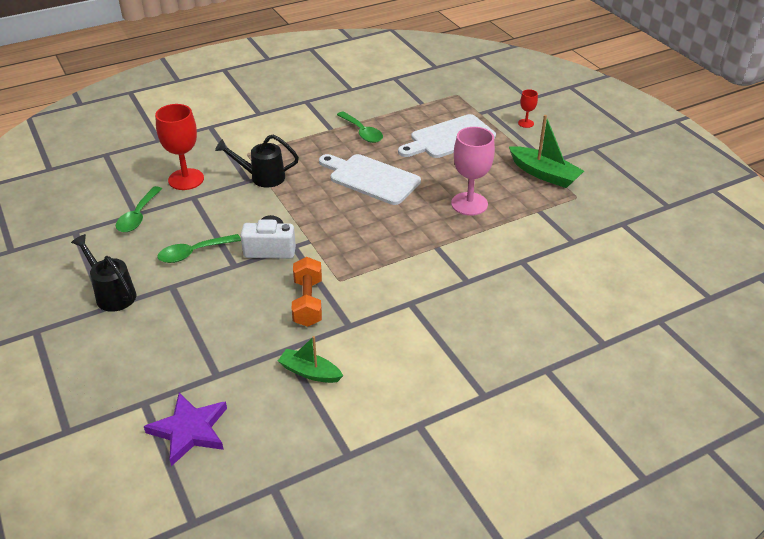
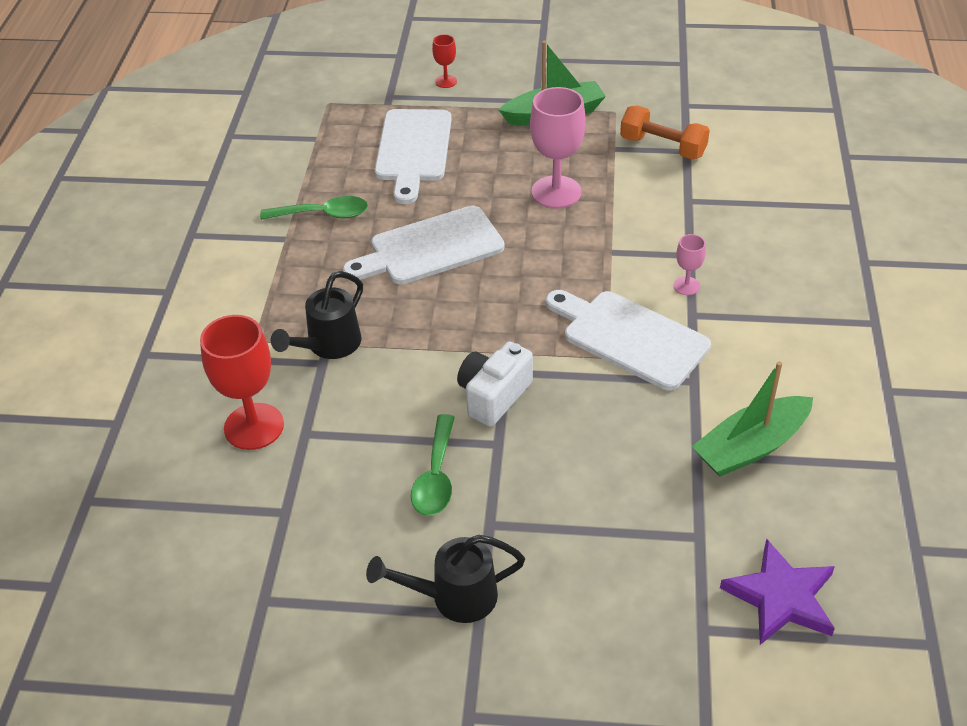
camera: 55 degrees left, 5 degrees up
green spoon [116,186,162,232] -> none
green boat [278,336,343,383] -> green boat [692,361,813,477], size x1.54
orange dumbbell [292,257,322,327] -> orange dumbbell moved to [620,106,710,159]
none -> white cutting board [546,290,711,390]
none -> pink goblet [673,234,706,295]

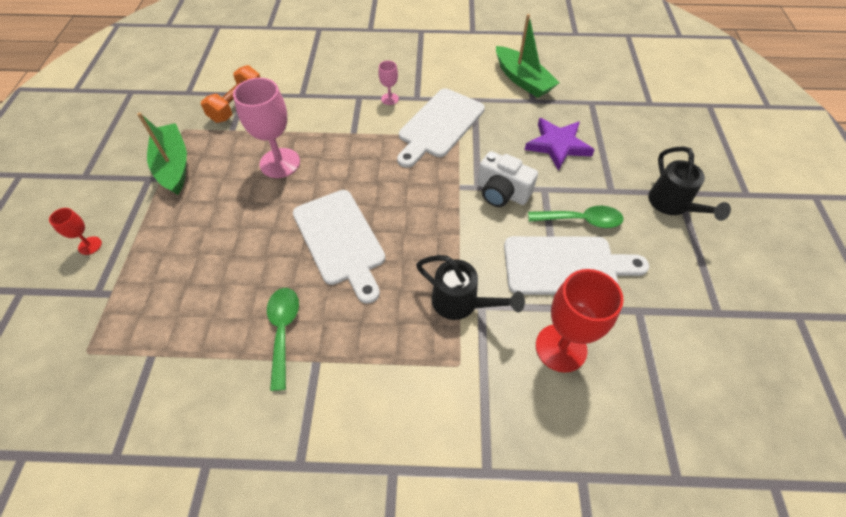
camera: 95 degrees left, 10 degrees up
white cutting board [375,109,452,204] -> white cutting board moved to [504,236,649,295]
purple star [720,539,835,645] -> purple star moved to [525,118,594,171]

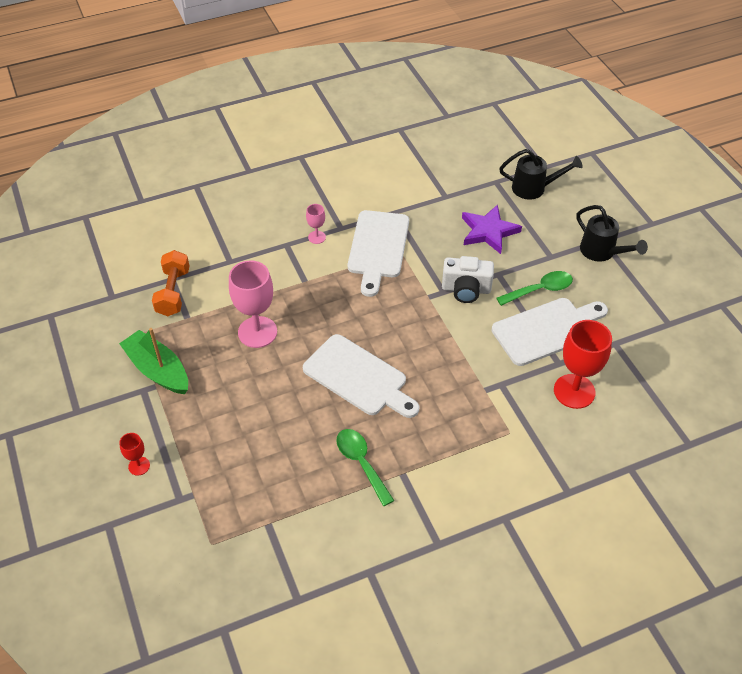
camera: 25 degrees left, 5 degrees down
black watering can [416,255,525,320] -> black watering can moved to [499,149,583,200]
green boat [496,14,559,98] -> none

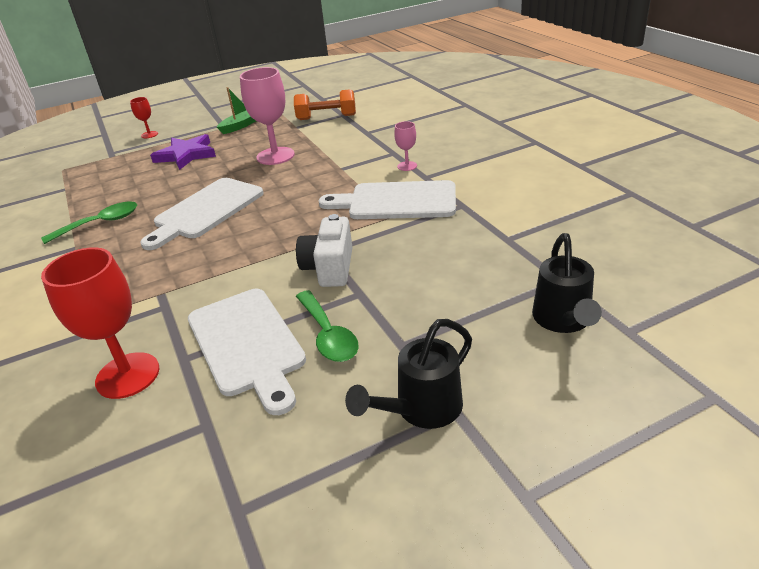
camera: 90 degrees right, 15 degrees down
green boat [119,328,188,394] -> green boat [217,87,256,134], size x0.65
purple star [462,205,522,254] -> purple star moved to [150,134,216,170]

